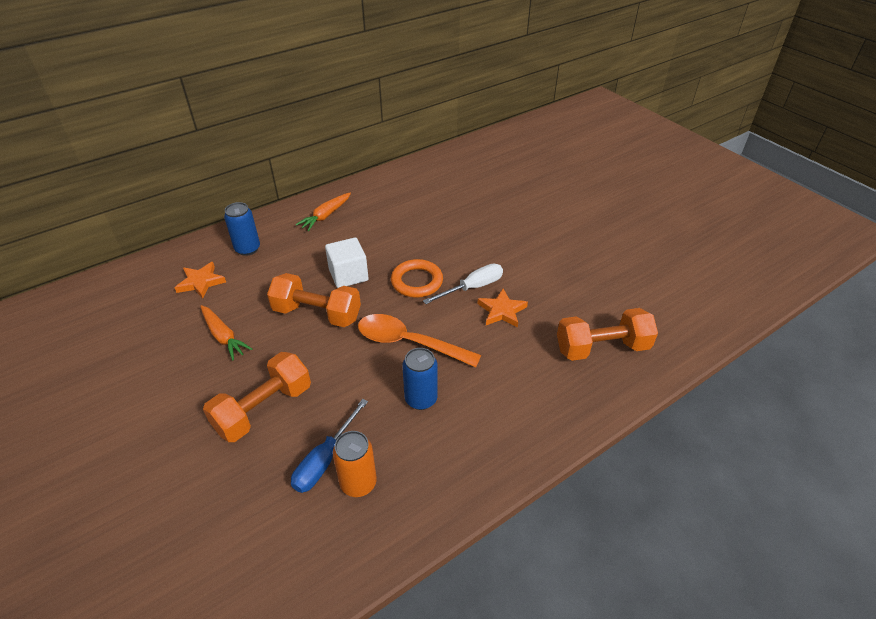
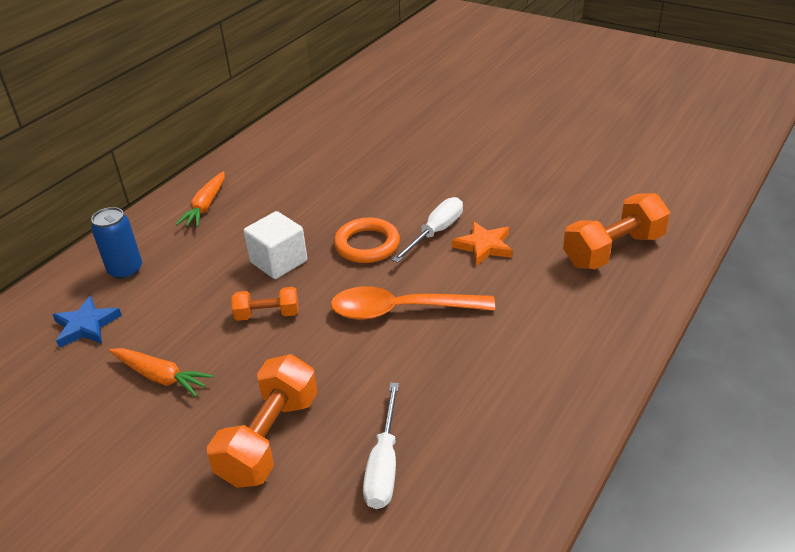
camera: 20 degrees left, 5 degrees down
orange star [174,262,226,299] -> blue star [53,296,122,348]
orange dumbbell [267,273,361,327] -> orange dumbbell [231,287,299,321], size x0.57
blue screwdriver [291,399,368,493] -> white screwdriver [363,383,399,509]
orange can [333,431,377,497] -> none
blue can [402,348,438,410] -> none

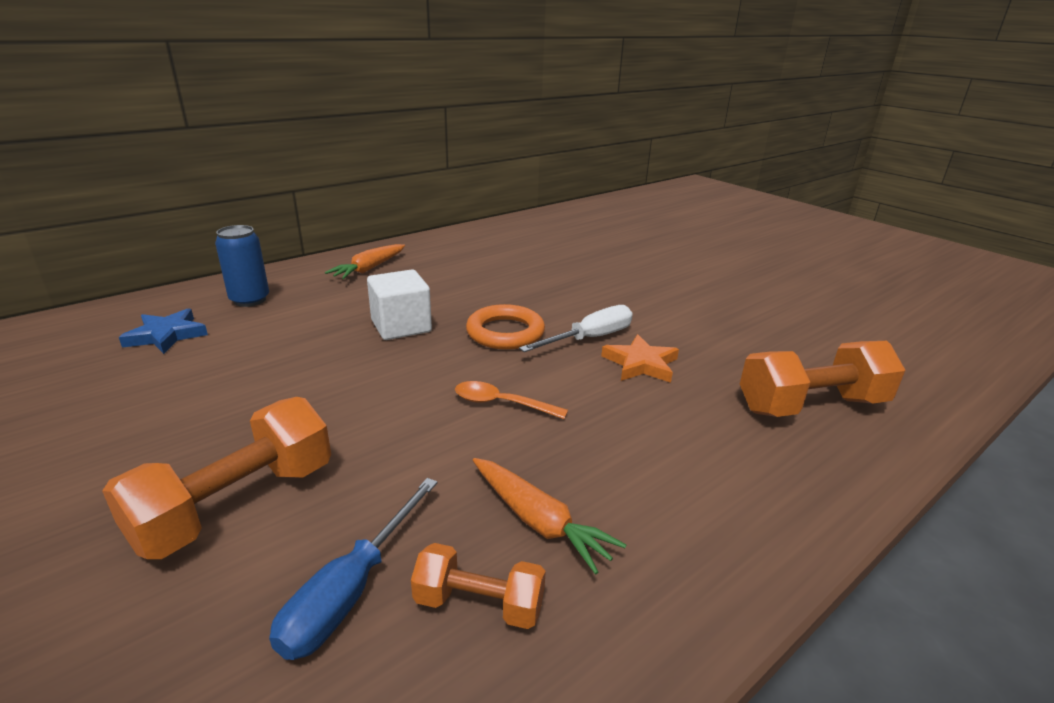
camera: 15 degrees right, 10 degrees down
orange carrot [109,348,214,397] -> orange carrot moved to [473,458,626,575]
orange dumbbell [231,287,299,321] -> orange dumbbell moved to [411,543,546,629]
orange spoon [331,286,495,320] -> orange spoon [455,381,568,419], size x0.55
white screwdriver [363,383,399,509] -> blue screwdriver [269,478,438,660]

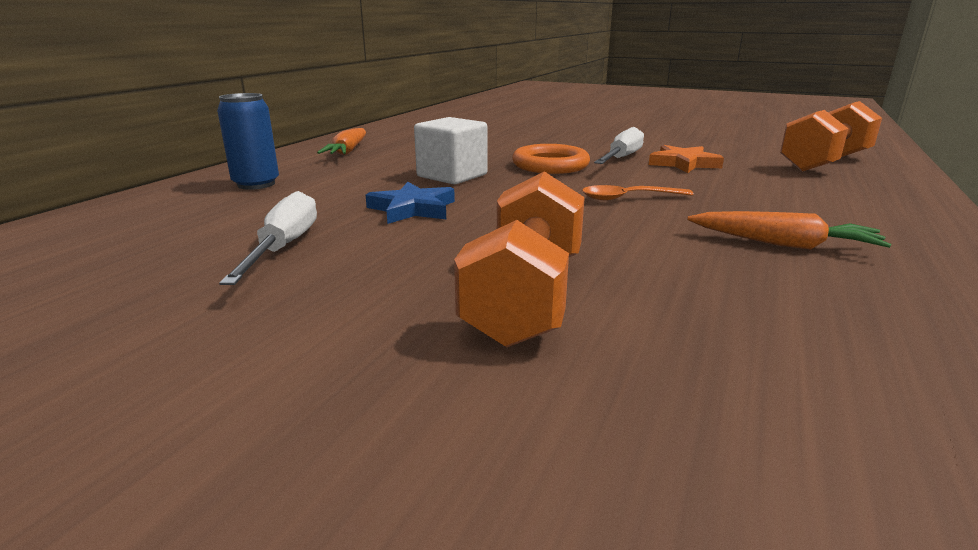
camera: 25 degrees left, 5 degrees down
blue star [119,308,208,354] -> blue star moved to [366,182,455,224]
blue screwdriver [269,478,438,660] -> none
orange dumbbell [411,543,546,629] -> none
none -> white screwdriver [219,191,317,285]

